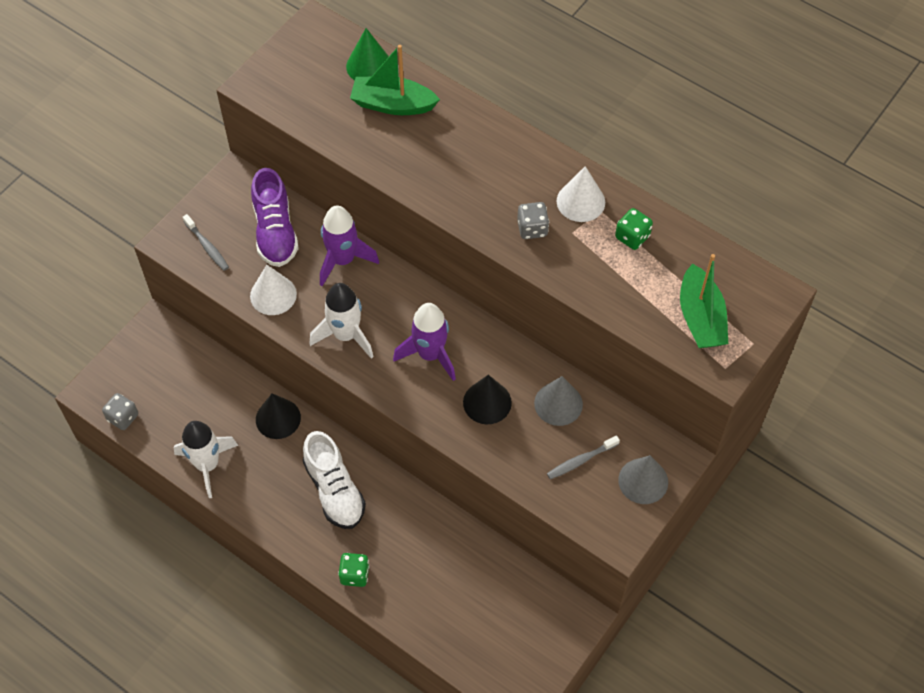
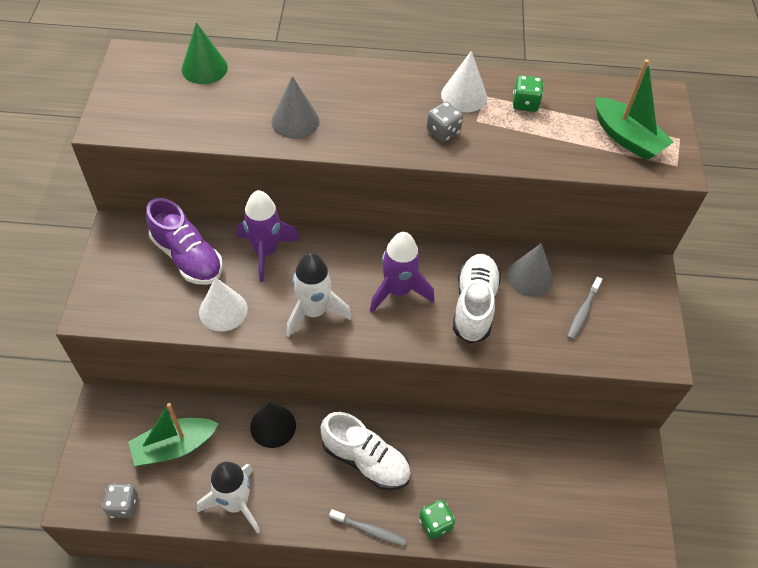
camera: 35 degrees left, 5 degrees down
grey toothbrush [183,214,229,271] -> grey toothbrush moved to [329,509,406,546]
green boat [350,45,440,115] -> green boat moved to [128,403,219,466]
black cone [463,375,512,424] -> white shoe [453,254,501,343]
grey cone [618,455,668,504] -> grey cone moved to [271,76,319,139]

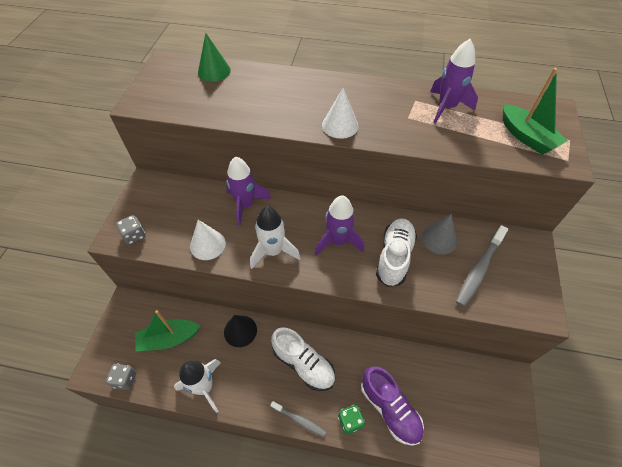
camera: 10 degrees right, 0 degrees up
purple shoe [146,198,223,285] -> purple shoe moved to [361,367,424,446]
grey cone [271,76,319,139] -> none
grey dice [427,102,463,142] -> grey dice moved to [116,215,145,245]
white cone [441,51,487,112] -> white cone moved to [322,88,359,139]
green dice [513,75,544,112] -> purple rocket [430,39,478,124]
grey toothbrush [567,277,603,340] -> grey toothbrush [456,225,508,307], size x1.70

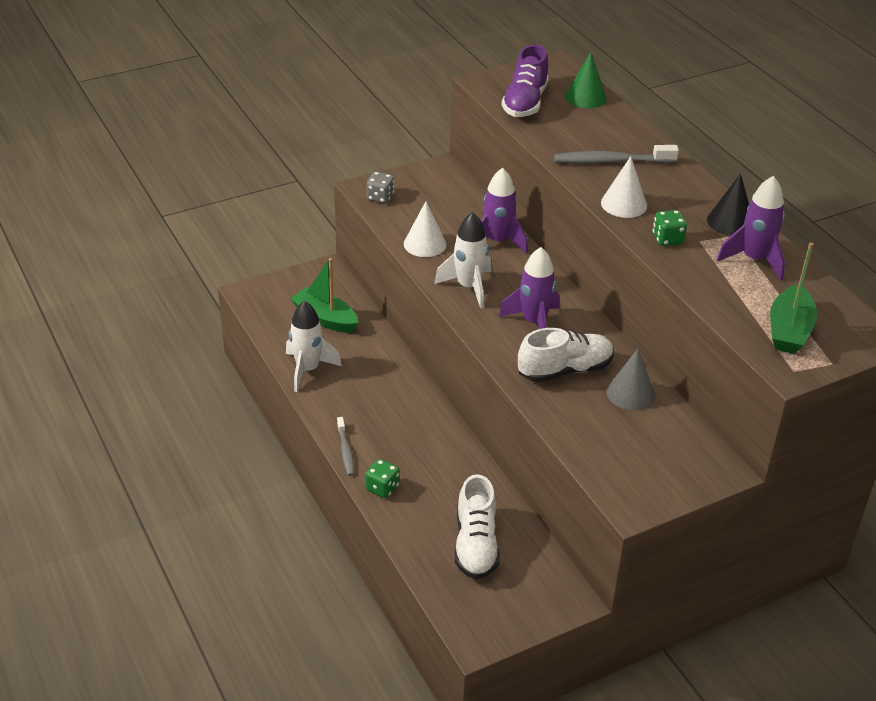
camera: 50 degrees right, 15 degrees down
grey dice [106,364,136,390] -> none
black cone [224,315,257,347] -> black cone moved to [707,173,749,236]
white shoe [271,327,335,391] -> white shoe moved to [455,474,500,579]
purple shoe [361,367,424,446] -> purple shoe moved to [502,45,549,117]
grey toothbrush [456,225,508,307] -> grey toothbrush moved to [554,145,679,164]
none -> green dice [653,210,687,246]

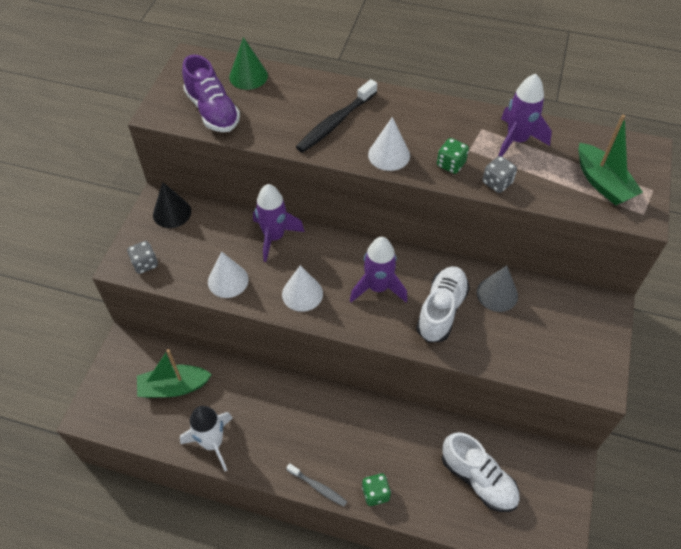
camera: 45 degrees left, 15 degrees up
white rocket [434,212,492,309] -> white cone [282,265,323,312]
grey toothbrush [554,145,679,164] -> black toothbrush [296,79,377,153]
black cone [707,173,749,236] -> black cone moved to [153,182,191,228]
none -> grey dice [482,156,517,193]

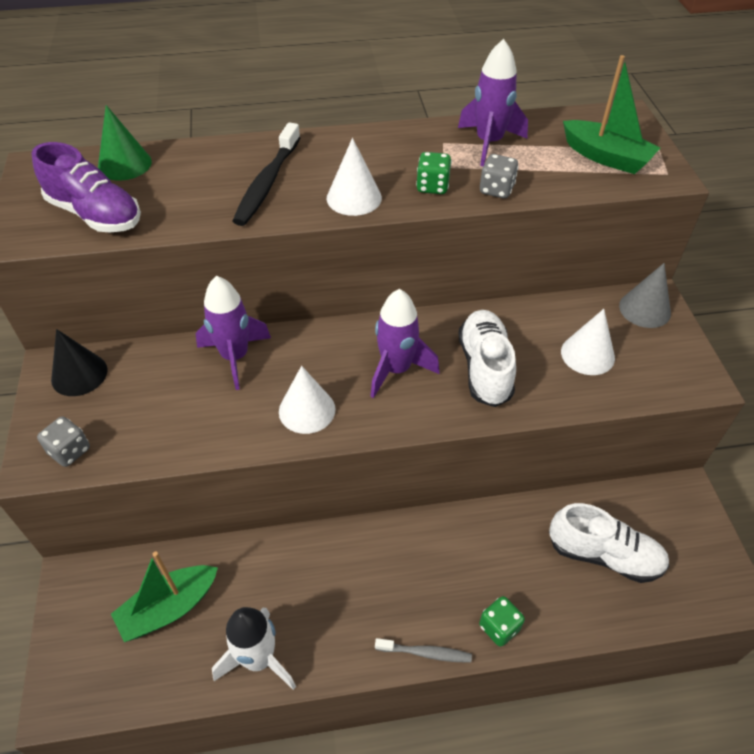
camera: 25 degrees left, 5 degrees down
white cone [208,251,249,298] -> white cone moved to [561,309,615,375]
grey cone [477,266,518,312] -> grey cone moved to [619,263,671,328]

